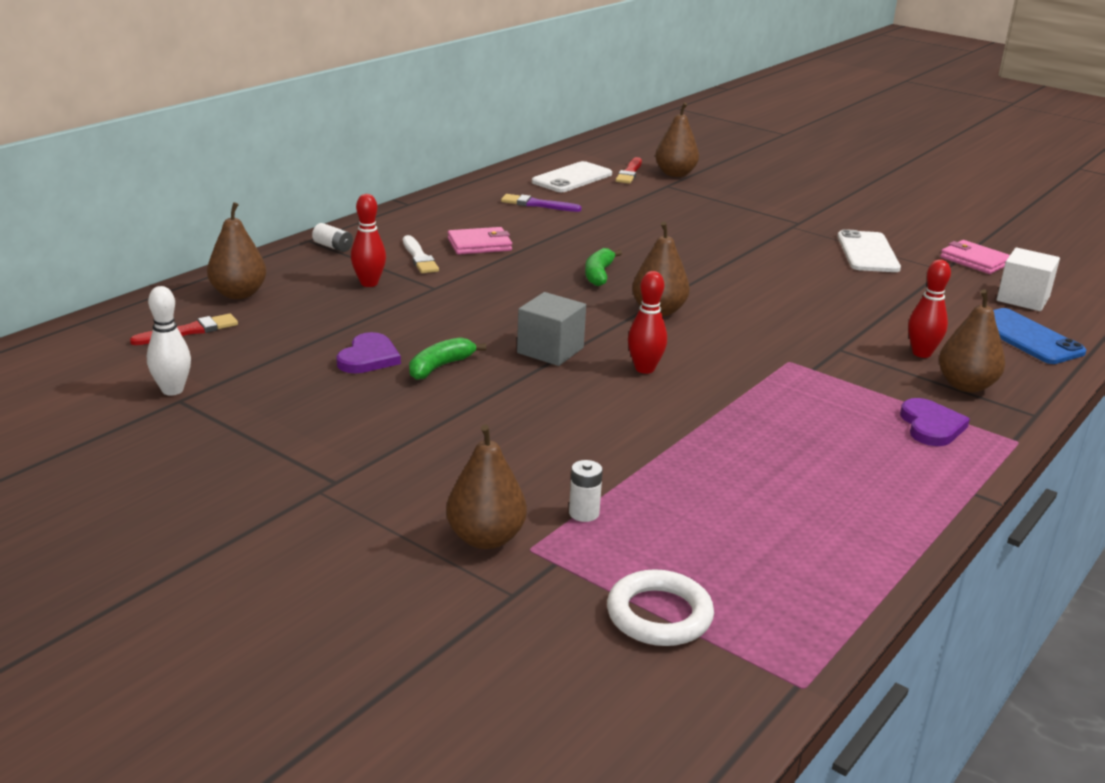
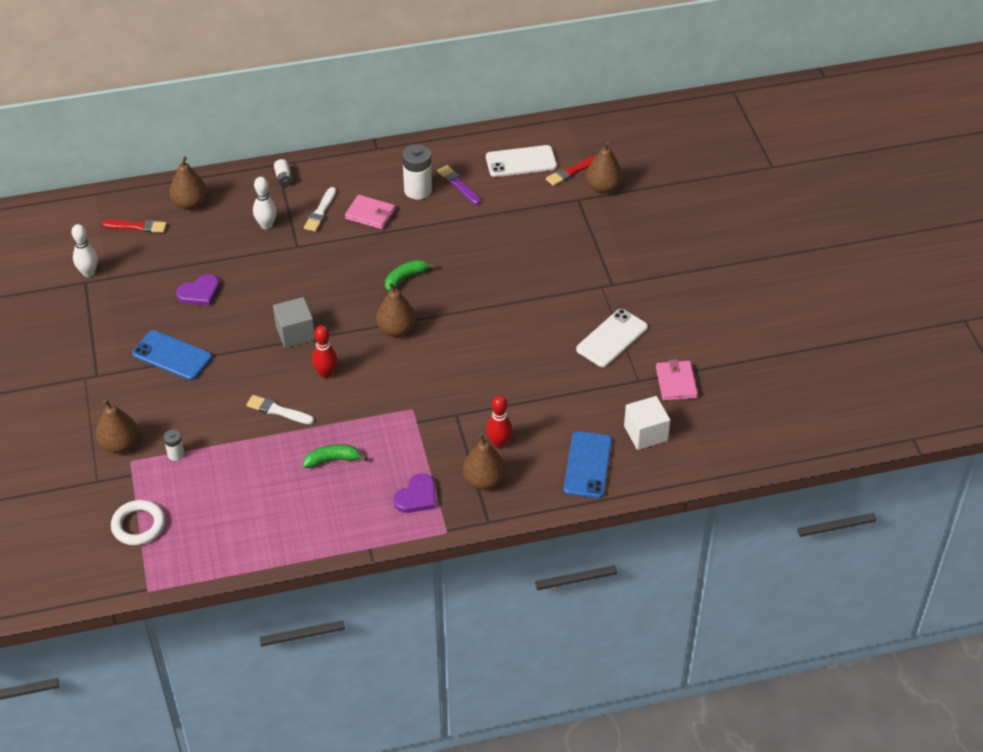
camera: 40 degrees right, 20 degrees up
red bowling pin [351,194,386,287] -> white bowling pin [253,177,277,229]
green banana [409,337,486,380] -> green banana moved to [303,444,367,468]
none -> blue phone [132,330,212,380]
none -> white brush [246,395,314,424]
none -> white battery [402,144,432,200]

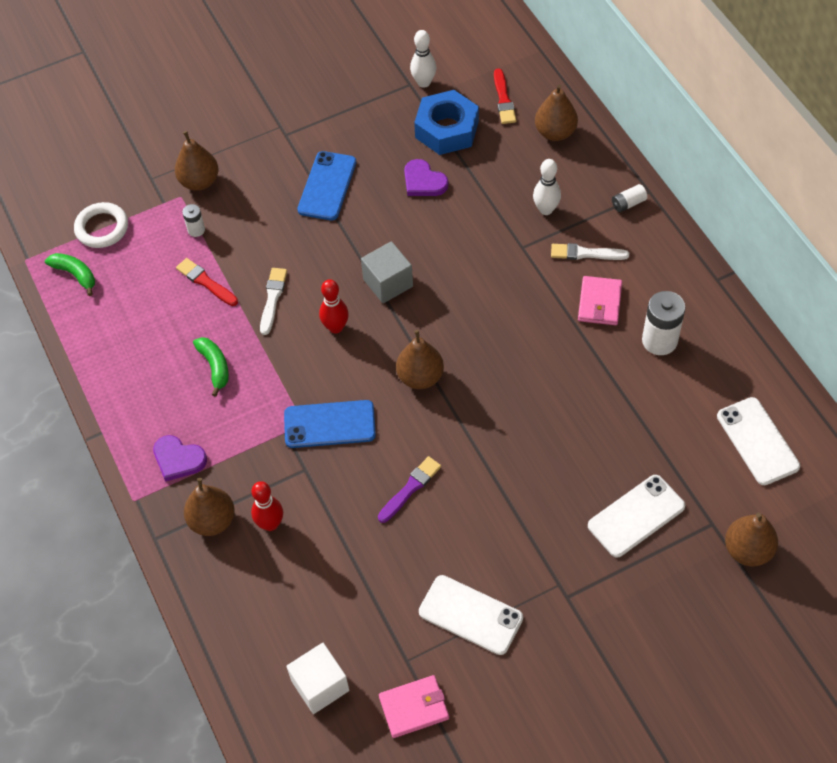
camera: 80 degrees right, 10 degrees up
green banana [385,260,435,291] -> green banana moved to [45,253,95,296]
purple brush [437,165,481,205] -> purple brush moved to [378,456,441,523]
red brush [546,155,596,186] -> red brush moved to [176,258,238,306]
blue phone [564,431,612,499] -> blue phone moved to [284,400,376,448]
none -> blue nut [414,90,479,155]
none -> white phone [588,475,685,557]

